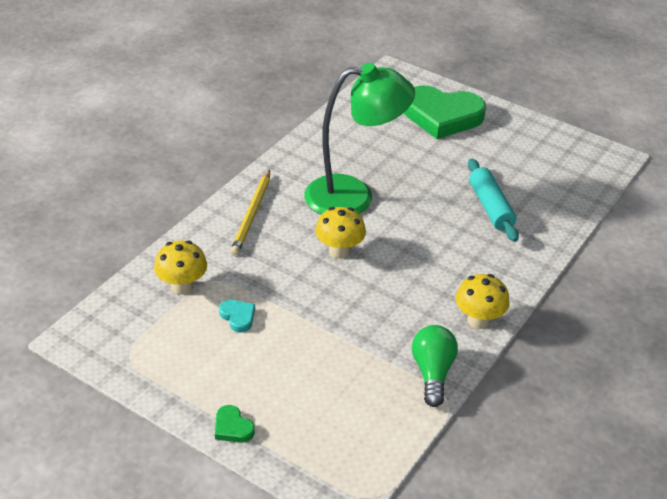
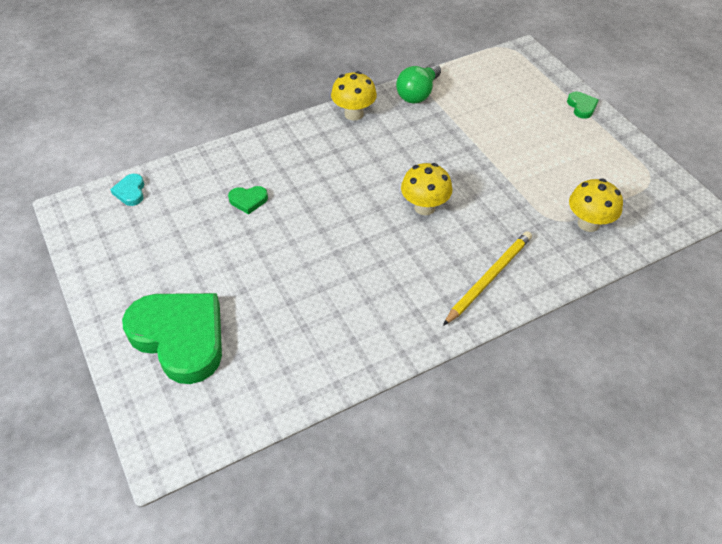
camera: 150 degrees left, 10 degrees up
turquoise heart [219,300,255,333] -> turquoise heart moved to [110,174,144,206]
green lamp [304,63,415,215] -> none
turquoise rolling pin [468,158,519,242] -> green heart [228,186,268,215]

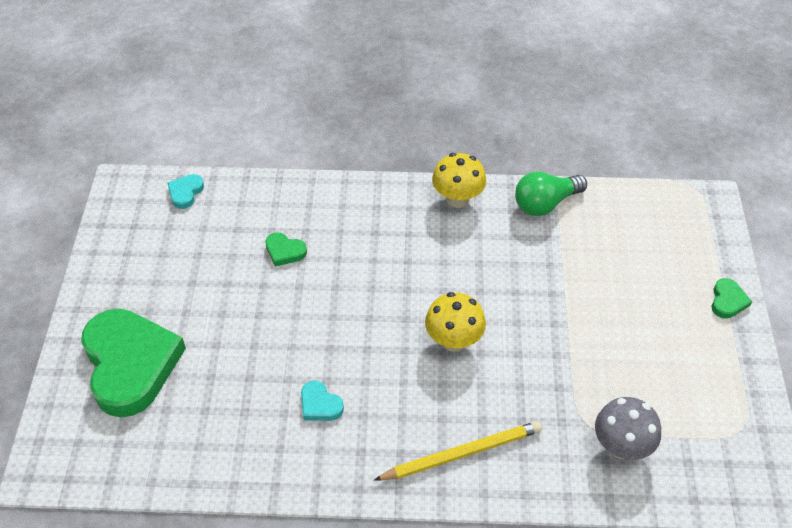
camera: 30 degrees right, 0 degrees up
yellow mushroom [569,178,623,232] -> grey mushroom [595,397,661,460]
none -> turquoise heart [301,380,344,421]

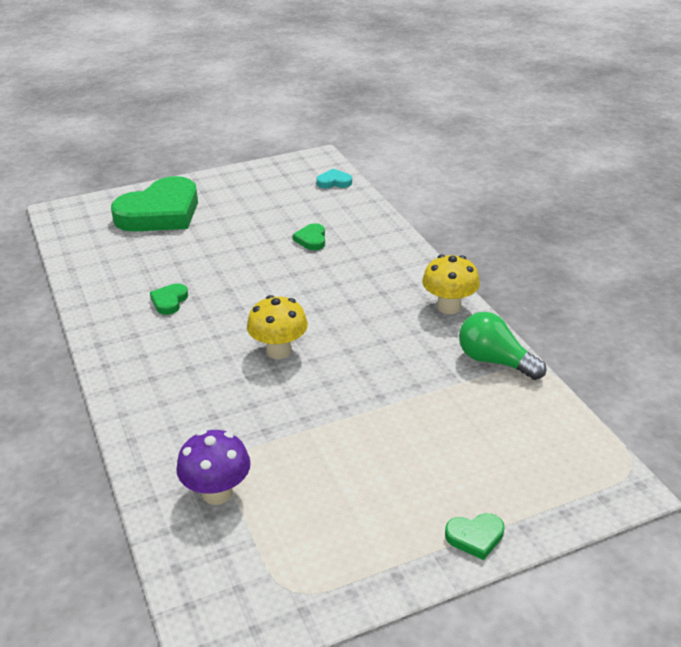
camera: 65 degrees right, 15 degrees down
turquoise heart [301,380,344,421] -> green heart [150,283,188,315]
yellow pencil [374,421,542,481] -> none
grey mushroom [595,397,661,460] -> purple mushroom [176,430,251,505]

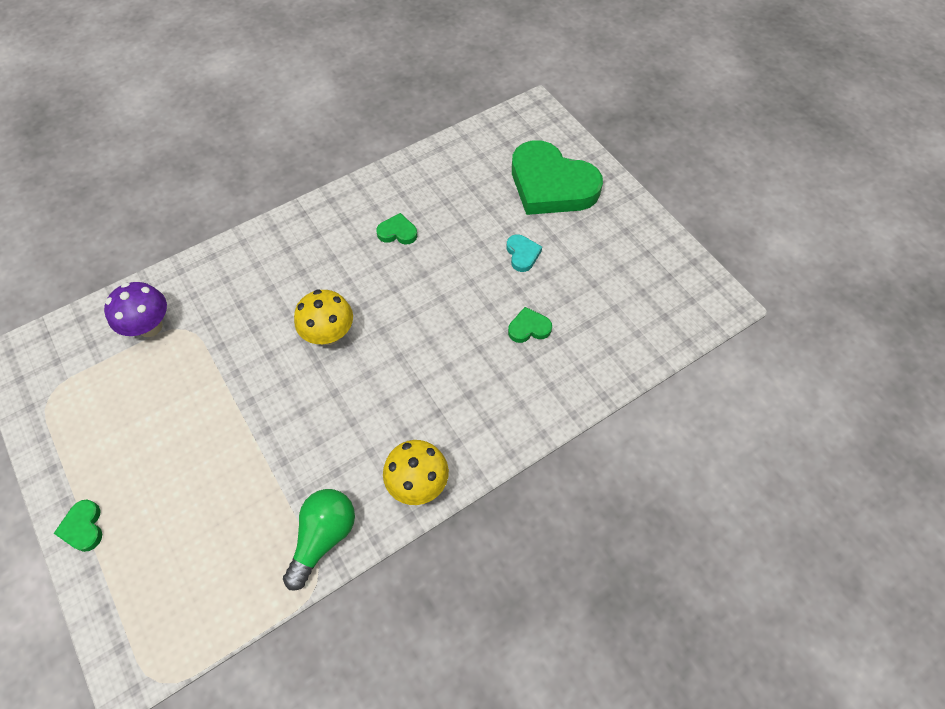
camera: 80 degrees right, 25 degrees up
turquoise heart [316,169,352,188] -> turquoise heart moved to [507,234,542,272]

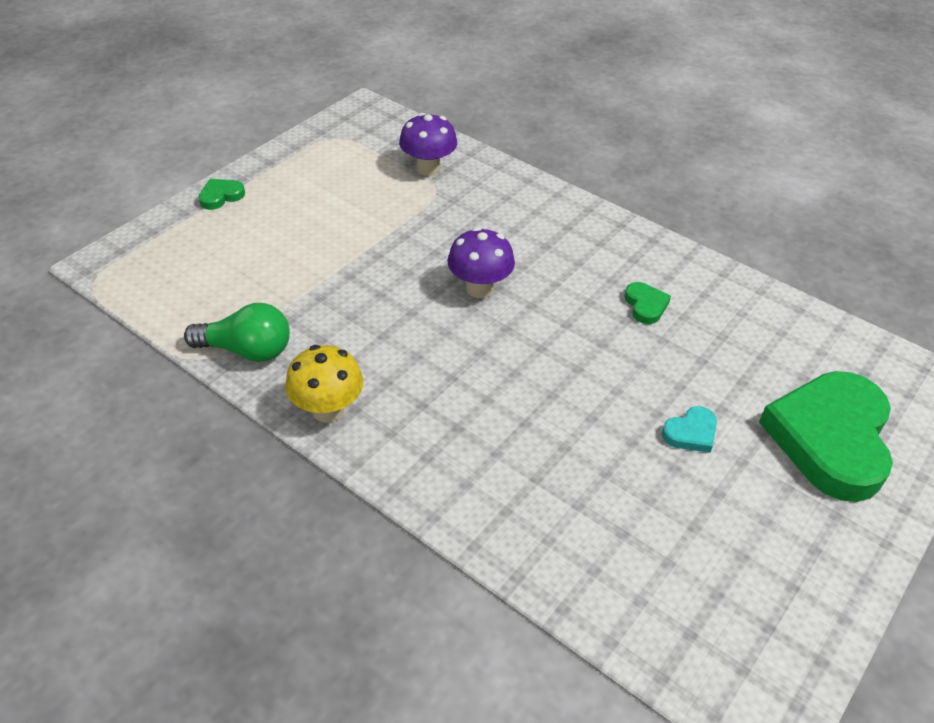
camera: 70 degrees right, 15 degrees down
yellow mushroom [294,289,353,345] -> purple mushroom [447,227,515,298]
green heart [508,307,552,343] -> none

